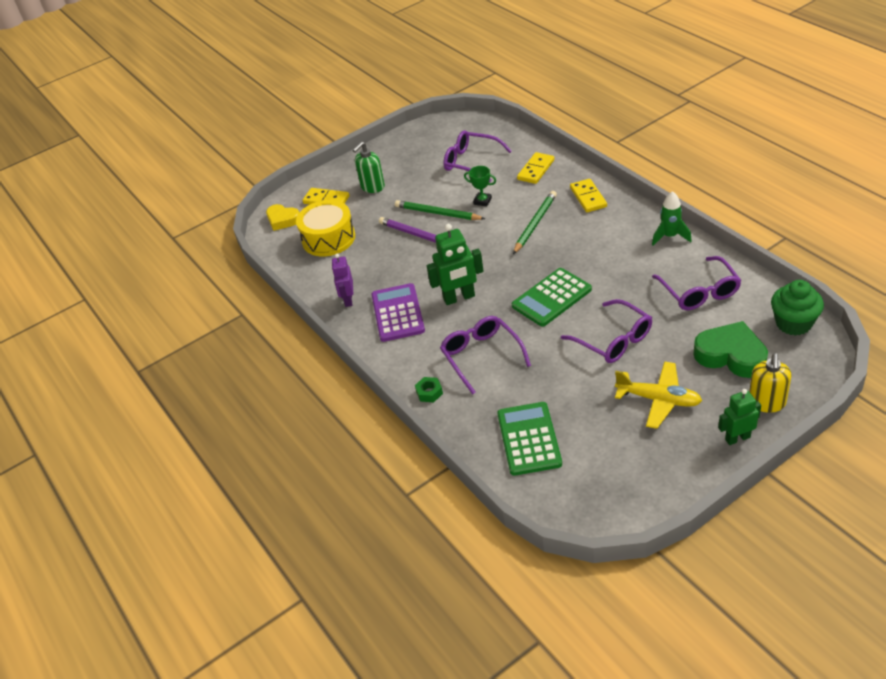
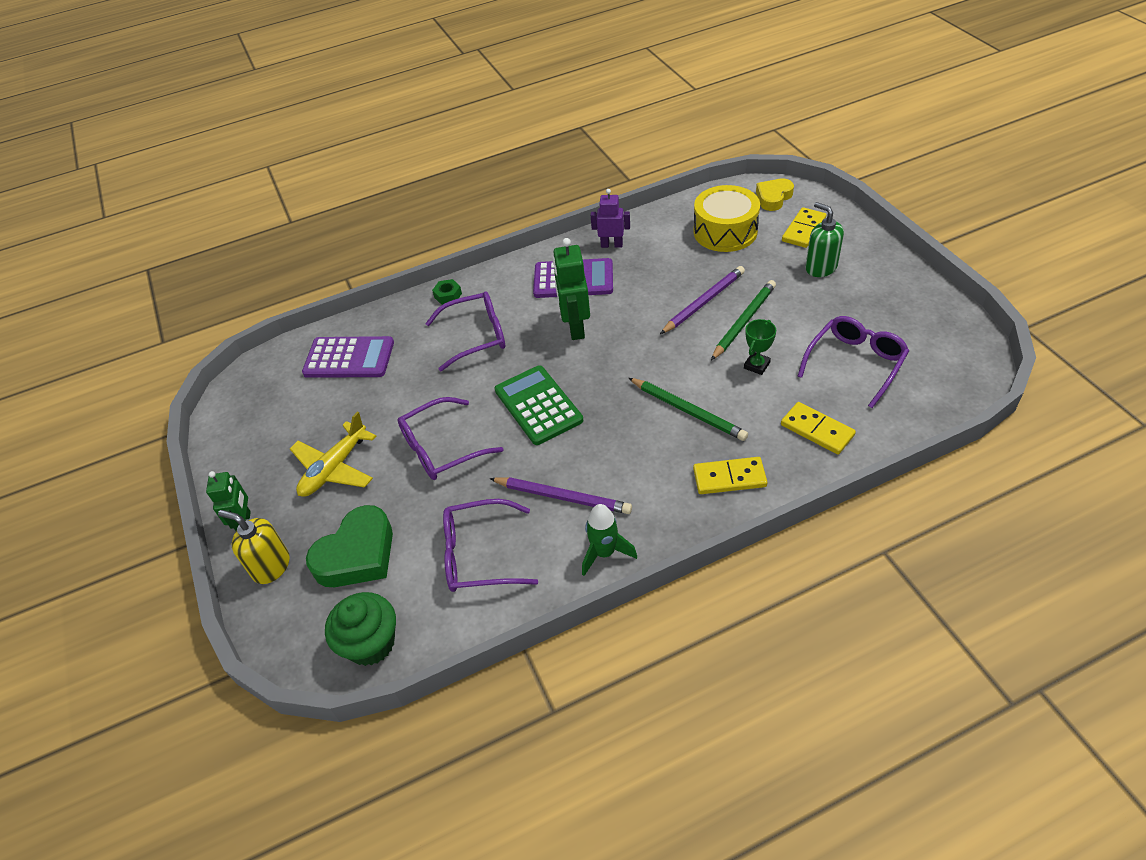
camera: 100 degrees right, 5 degrees up
green calculator [497,402,562,476] -> purple calculator [302,336,394,378]
none -> purple pencil [489,477,632,514]

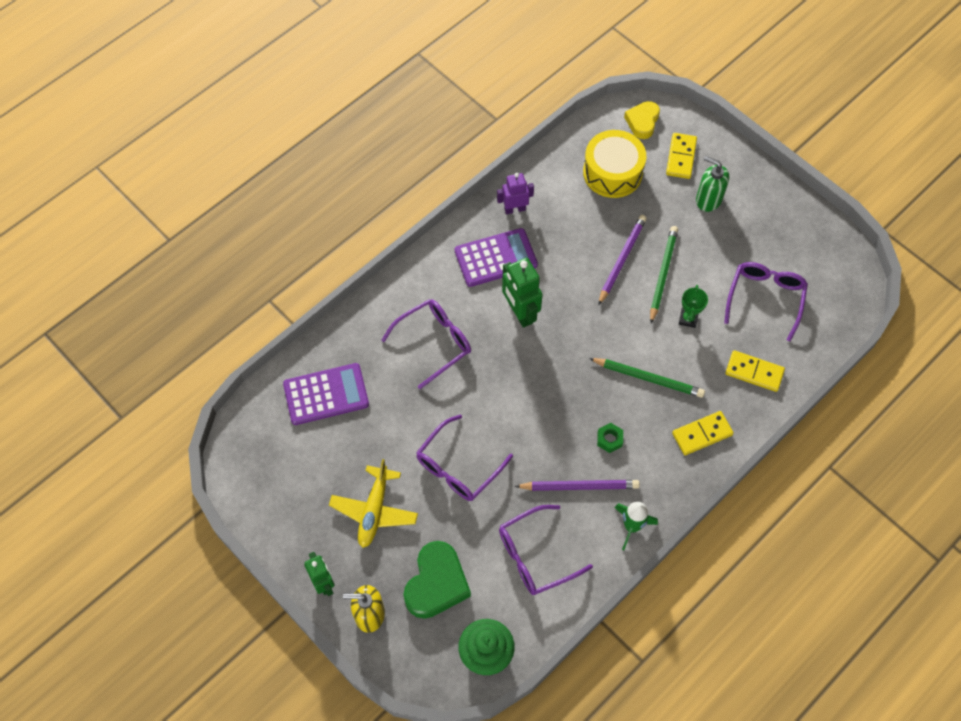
camera: 25 degrees left, 15 degrees up
green nut [432,279,462,305] -> green nut moved to [597,423,623,453]
green calculator [495,365,583,445] -> none

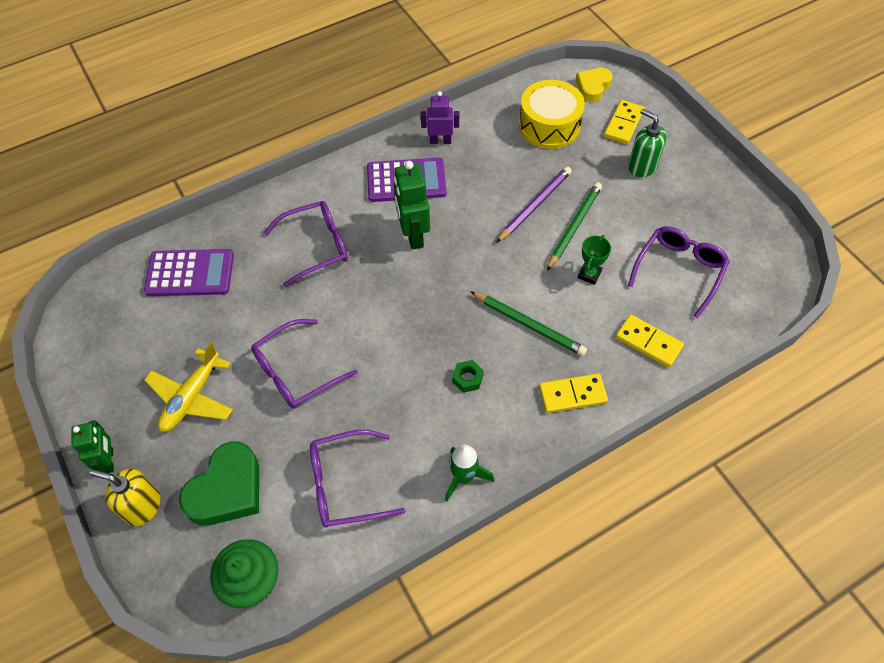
camera: 15 degrees right, 5 degrees down
purple pencil [515,480,640,491] -> none

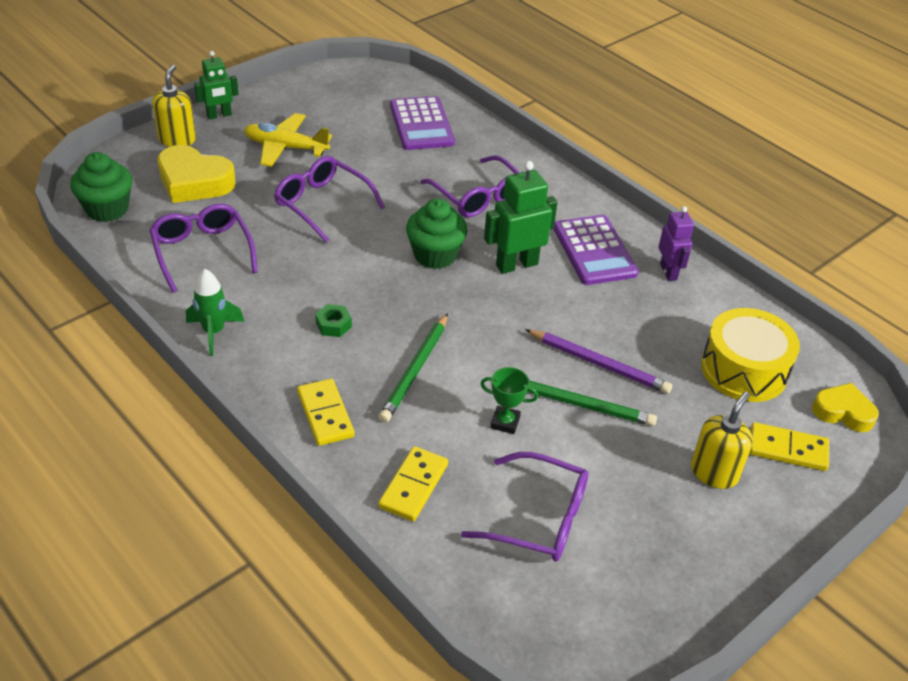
camera: 75 degrees right, 15 degrees down
green heart [179,441,259,526] -> yellow heart [158,145,236,203]
green soap dispenser [628,109,667,177] -> yellow soap dispenser [691,391,753,489]
none -> green cupcake [406,199,467,269]

